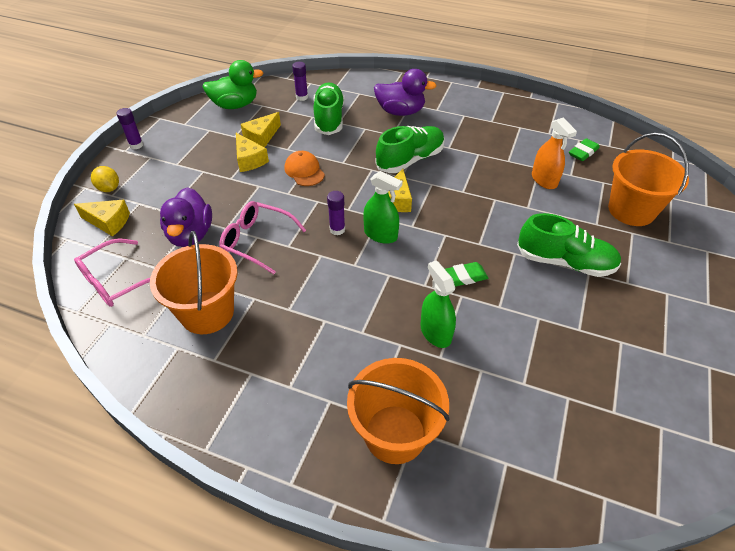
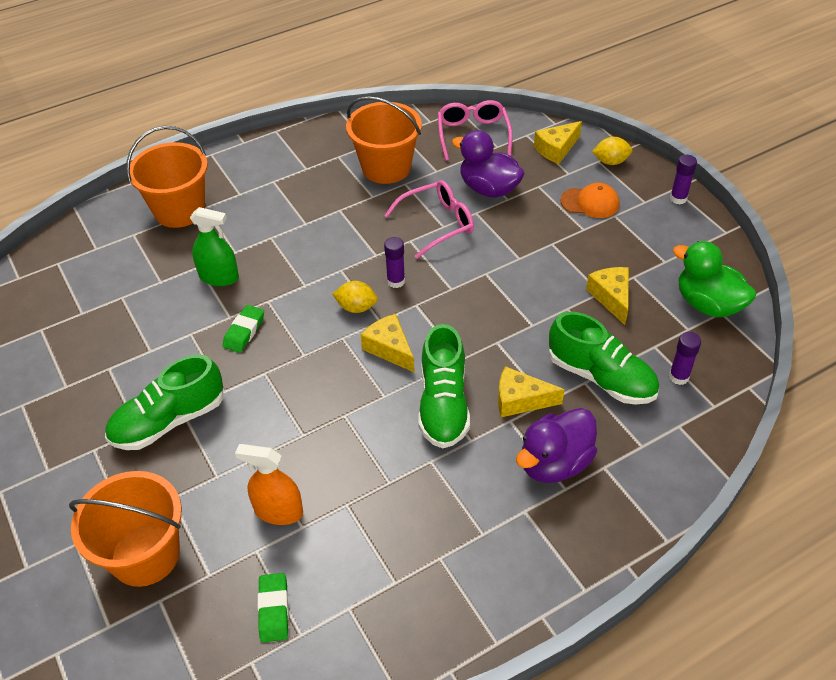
camera: 130 degrees right, 0 degrees up
green duck [202,60,263,109] -> green duck turned 105 degrees clockwise [673,241,756,317]
yellow cheese [236,133,269,172] -> yellow cheese moved to [498,366,565,417]
orange cap [285,151,325,186] -> orange cap moved to [560,183,619,218]
green spray bottle [363,171,402,244] -> yellow lemon [332,281,378,313]

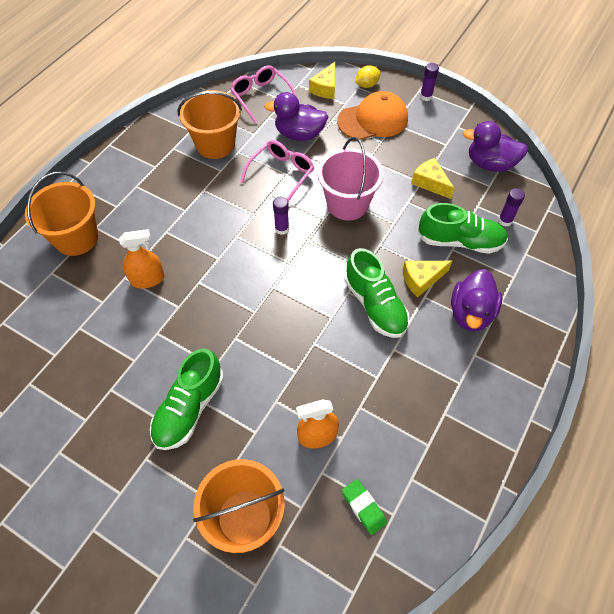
camera: 30 degrees left, 10 degrees up
green spray bottle [190,207,239,286] -> orange spray bottle [119,229,165,288]
green eraser [222,305,264,353] -> none
yellow lemon [332,281,378,313] -> none
yellow cheese [361,314,414,372] -> none
orange cap [560,183,619,218] -> orange cap [337,91,408,140], size x1.67
green duck [673,241,756,317] -> purple duck [463,121,528,172]
none -> pink bucket [317,137,384,220]

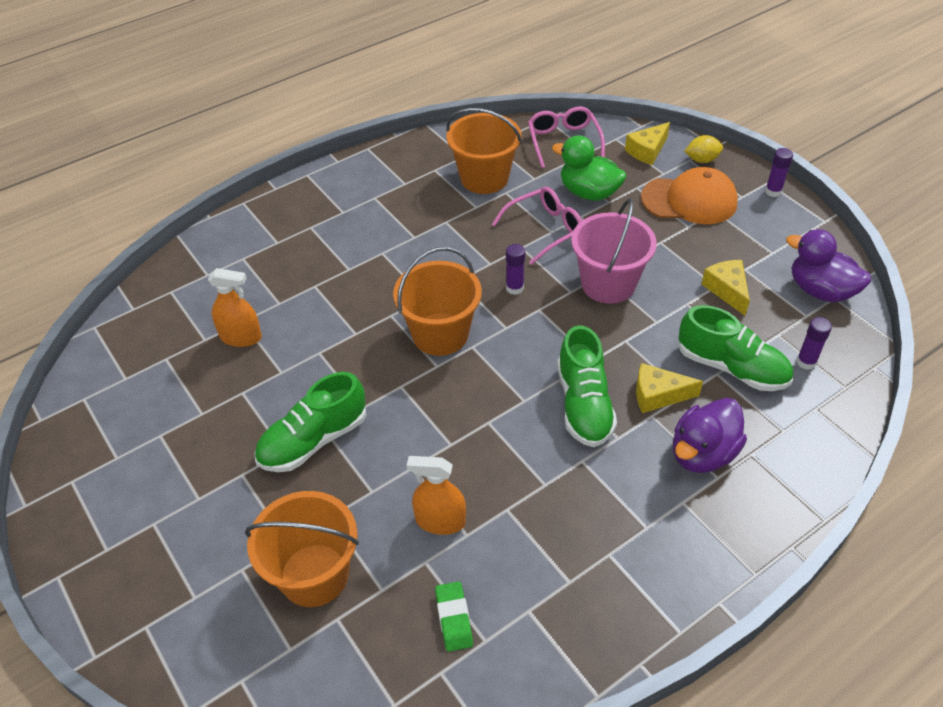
camera: 25 degrees right, 10 degrees down
orange bucket [25,172,98,256] -> orange bucket moved to [393,247,482,356]
orange spray bottle [119,229,165,288] -> orange spray bottle moved to [208,268,262,347]
purple duck [264,92,328,141] -> green duck [552,135,626,201]

